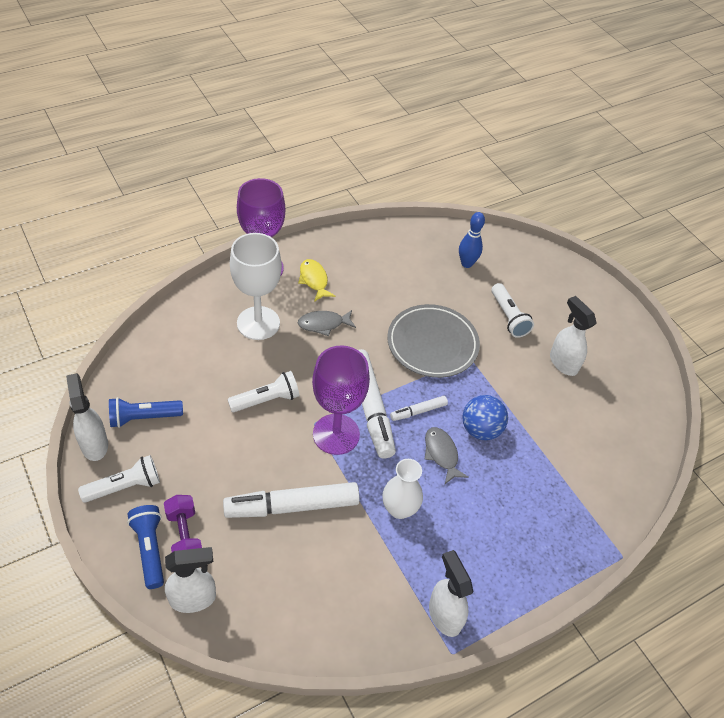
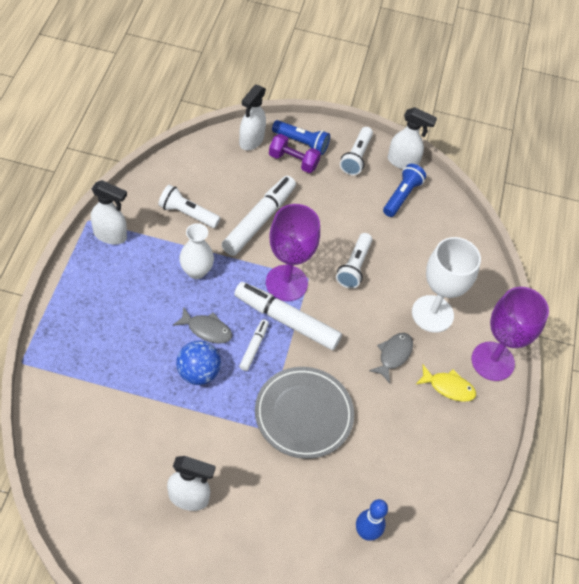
camera: 130 degrees right, 5 degrees up
white flashlight [491,283,534,338] -> white flashlight moved to [158,184,220,228]

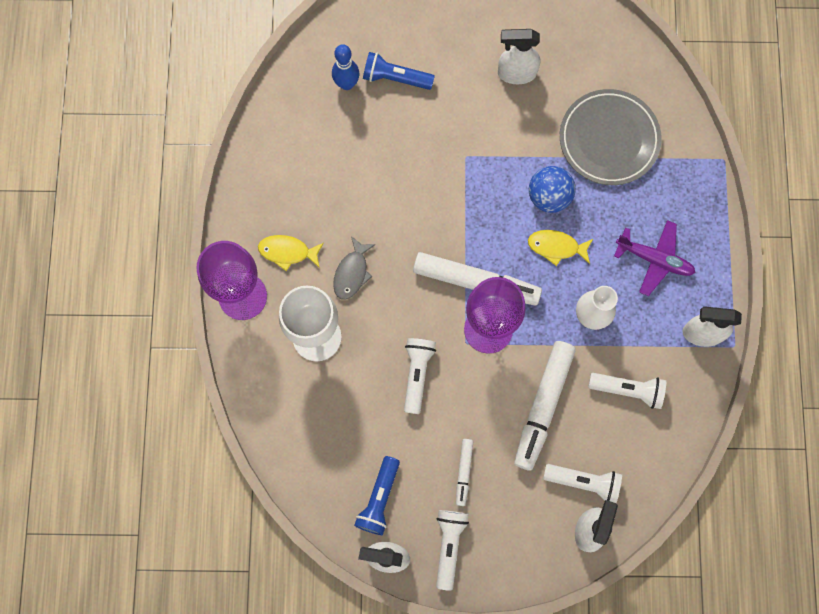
camera: 175 degrees right, 20 degrees up
grey fish [173,308,232,344] -> yellow fish [528,230,593,266]
white marker [239,319,269,371] -> white marker moved to [456,439,473,506]
grey plate [255,367,354,459] -> grey plate moved to [560,89,662,185]
purple dumbbell [269,134,321,173] -> none
blue flashlight [272,120,330,155] -> blue flashlight moved to [363,52,435,90]
none -> white flashlight [543,464,622,503]
none -> purple plane [614,220,696,296]

